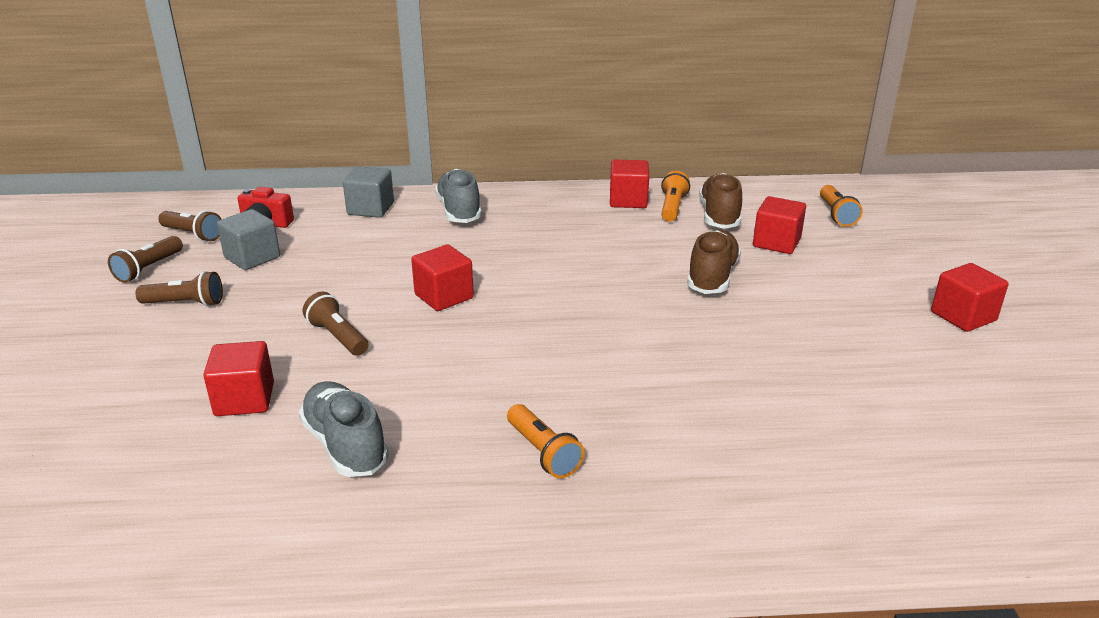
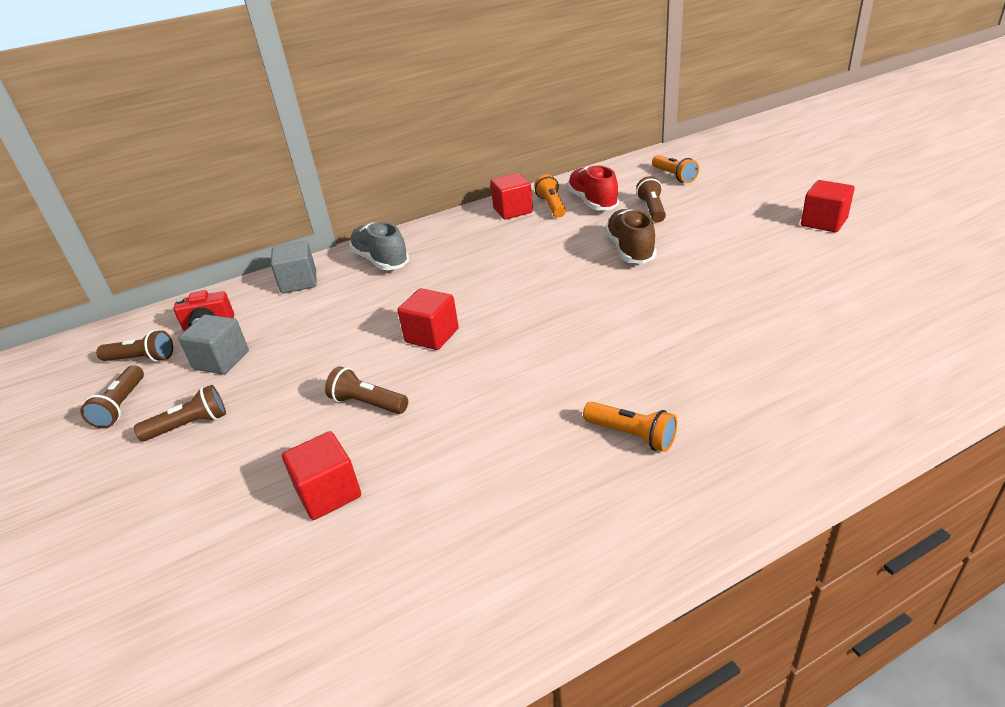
camera: 20 degrees left, 5 degrees up
grey shoe [299,381,389,477] -> none
brown shoe [699,173,742,229] -> red shoe [567,165,619,210]
red cube [753,196,806,254] -> brown flashlight [636,176,666,222]

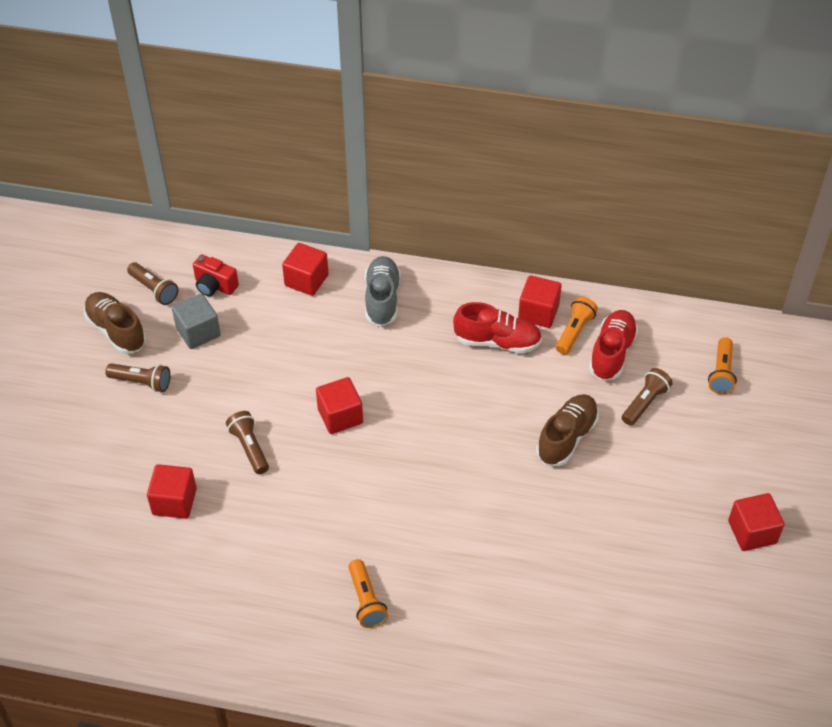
camera: 35 degrees right, 15 degrees up
brown flashlight [80,365,144,429] -> brown shoe [84,292,146,354]
grey cube [271,241,317,294] -> red cube [282,243,329,296]
none -> red shoe [453,302,542,353]

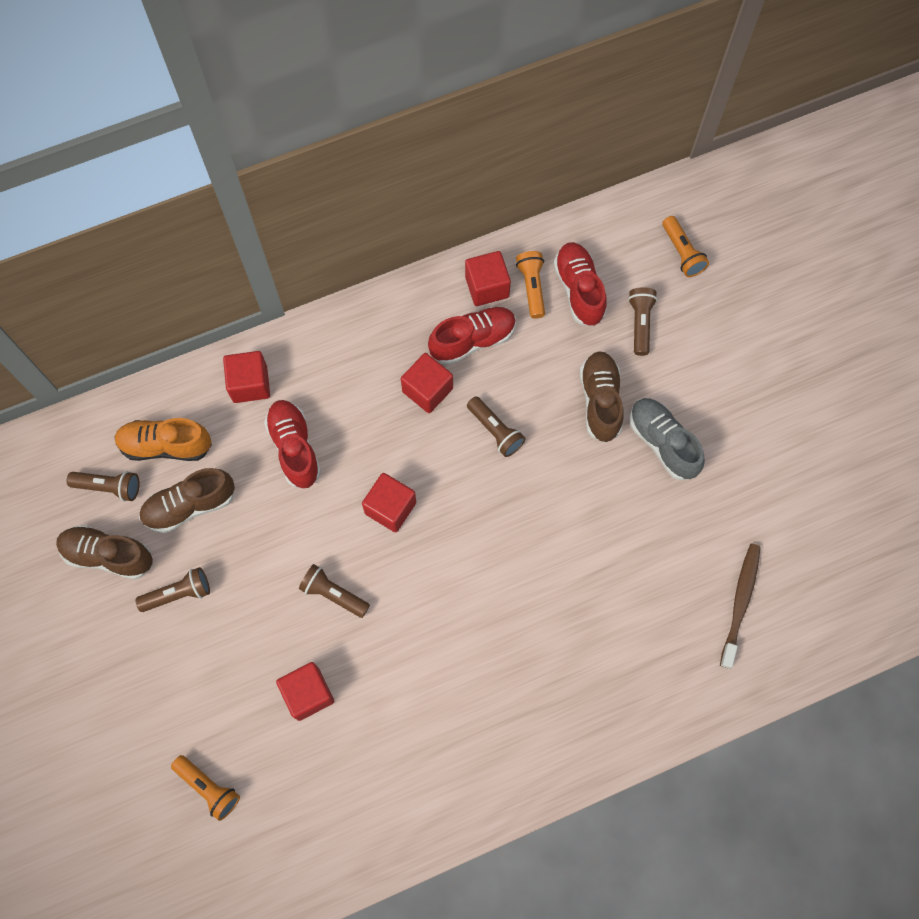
camera: 35 degrees left, 20 degrees up
grey cube [172,293,221,349] -> brown shoe [139,468,235,533]
red camera [193,255,239,296] -> orange shoe [115,418,212,461]
orange flashlight [348,559,388,628] -> orange flashlight moved to [171,755,240,821]
grey shoe [365,256,401,326] -> grey shoe moved to [630,398,705,480]
red cube [728,493,784,551] -> red cube moved to [401,353,453,413]
none -> red shoe [264,400,321,489]
none -> brown flashlight [467,397,525,457]
none -> brown toothbrush [720,543,761,669]

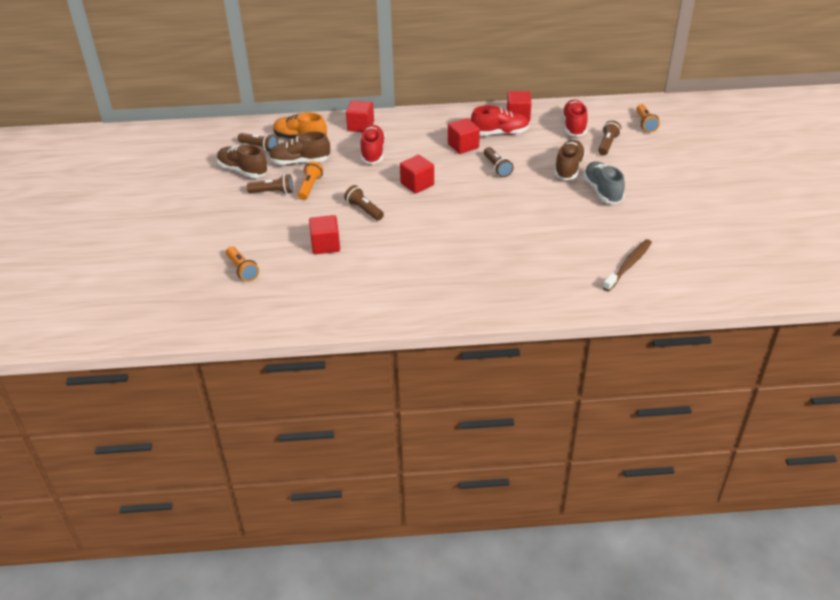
camera: 20 degrees right, 30 degrees down
orange flashlight [516,251,545,319] -> orange flashlight moved to [298,161,323,200]

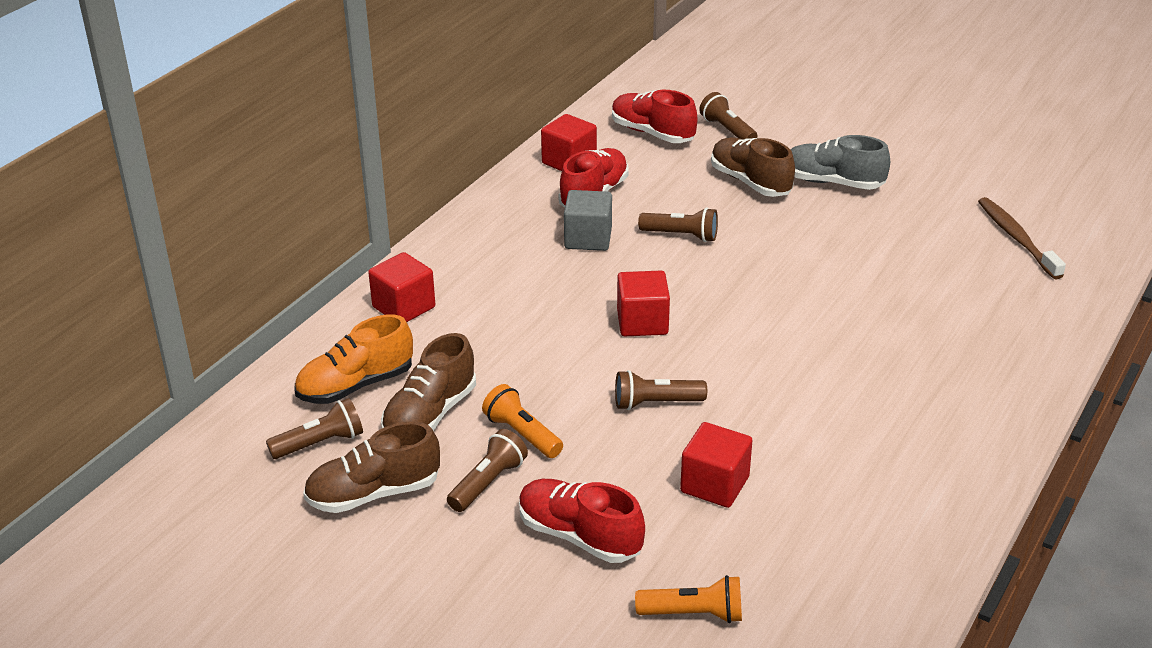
camera: 55 degrees left, 5 degrees down
red shoe [360,125,385,164] -> red shoe moved to [519,479,645,563]
red cube [448,118,480,154] -> grey cube [564,190,612,251]
orange flashlight [636,104,660,133] -> none

